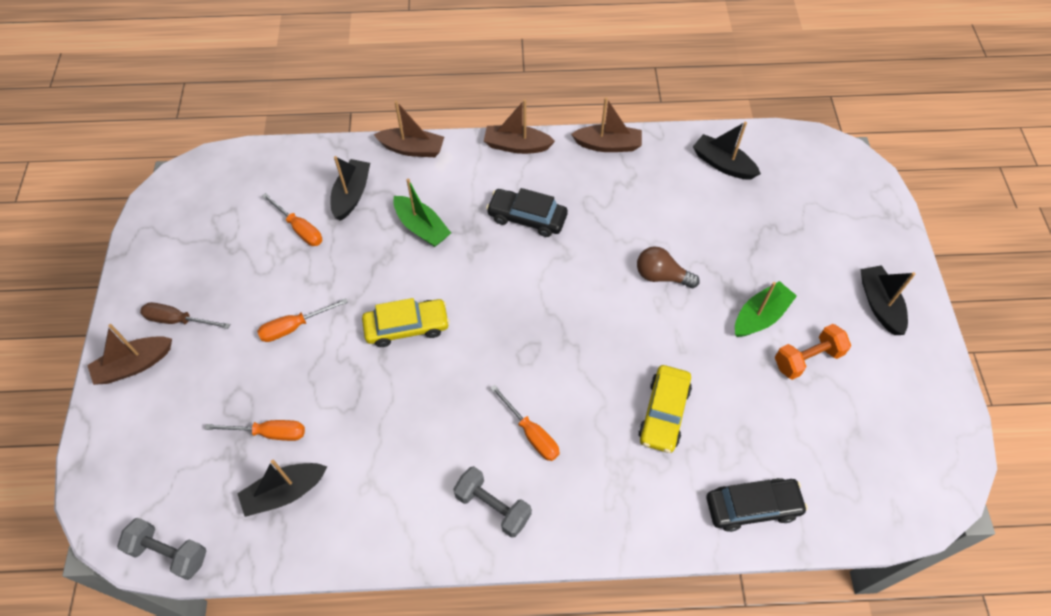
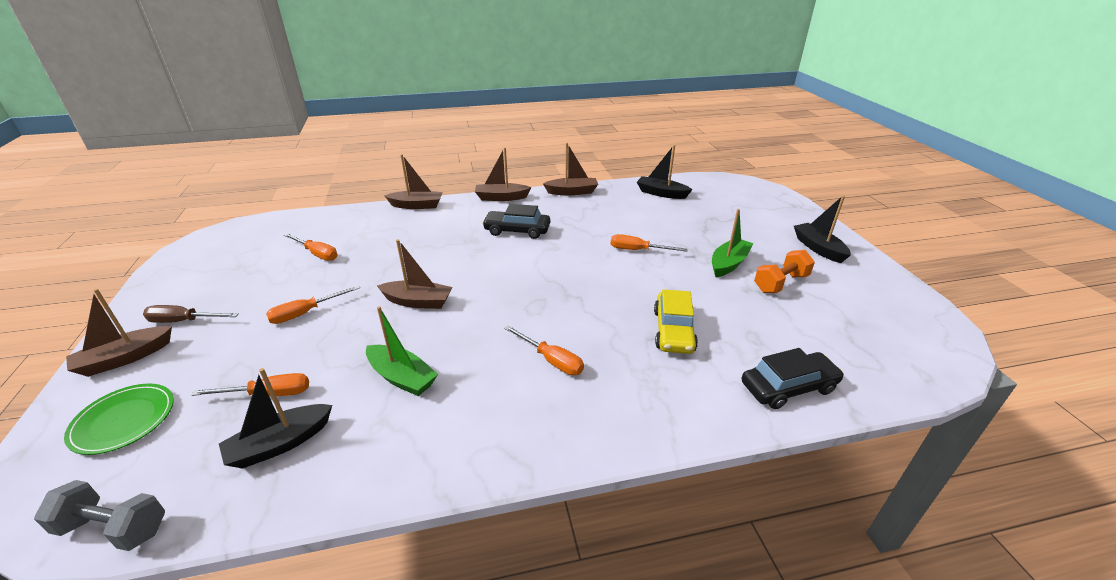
camera: 10 degrees left, 25 degrees down
black boat [330,156,370,221] -> none
yellow car [362,298,450,347] -> brown boat [377,239,452,309]
green boat [393,178,451,247] -> green boat moved to [366,306,438,396]
grey dumbbell [453,466,532,538] -> none
brown light bulb [637,247,700,288] -> orange screwdriver [611,234,688,252]
none -> green plate [64,383,174,455]

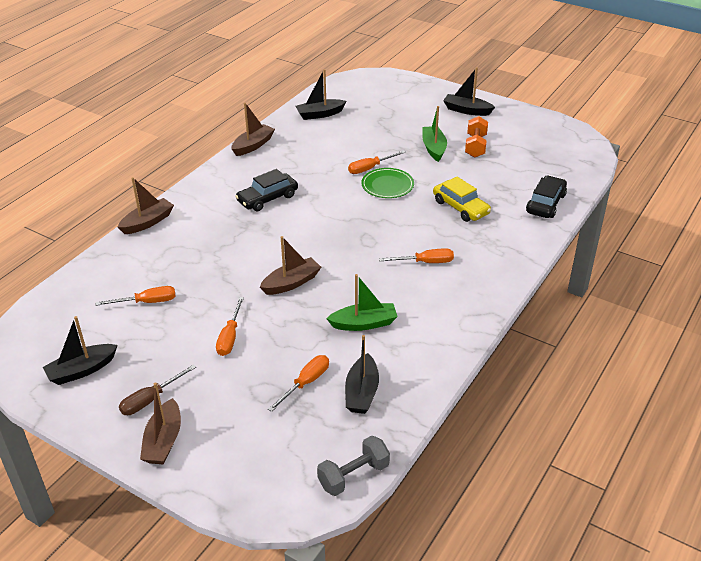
camera: 45 degrees left, 5 degrees up
green plate [64,383,174,455] -> green plate moved to [361,168,414,198]
brown boat [475,147,531,201] -> none
none -> black boat [43,316,118,385]

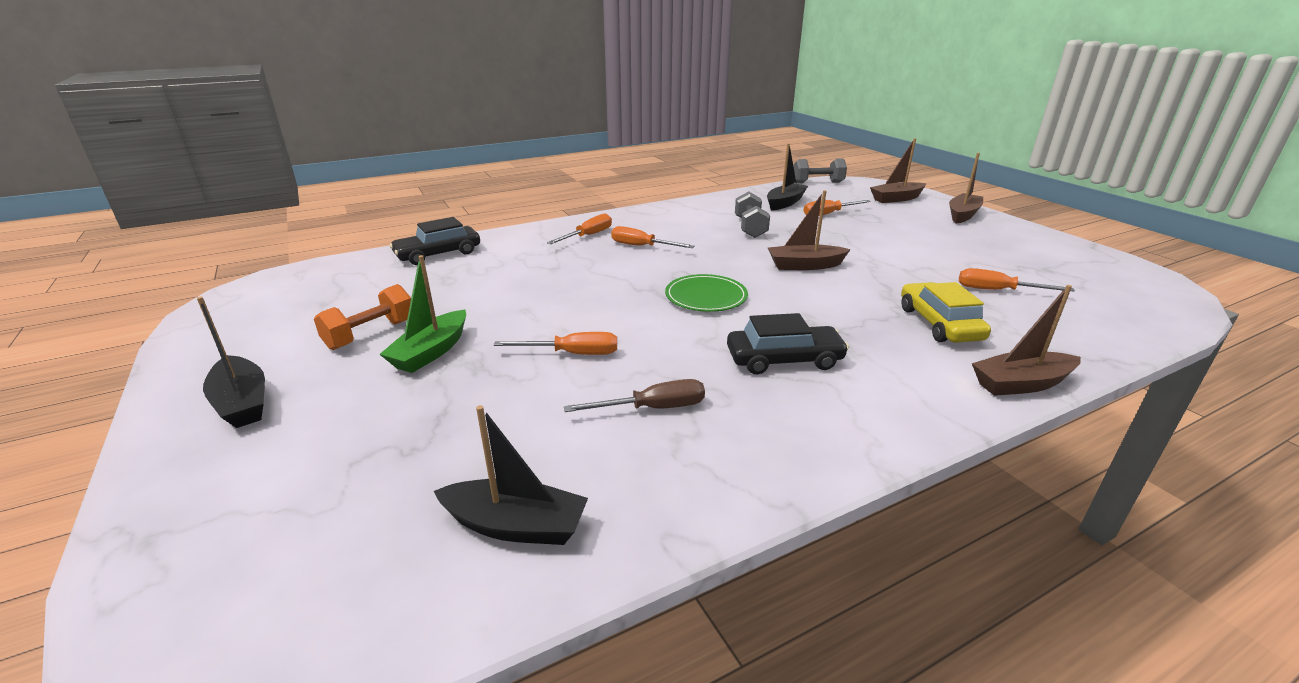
camera: 150 degrees left, 10 degrees down
black boat [43,316,118,385] -> none
brown screwdriver [119,364,196,415] -> brown screwdriver moved to [564,379,705,412]
orange screwdriver [216,297,244,356] -> orange screwdriver moved to [547,213,612,244]
brown boat [232,103,275,156] -> brown boat moved to [870,138,926,203]
green boat [326,274,398,331] -> grey dumbbell [735,191,770,238]
green plate [361,168,414,198] -> green plate moved to [665,274,748,312]
yellow car [433,177,491,222] -> yellow car moved to [901,282,991,343]

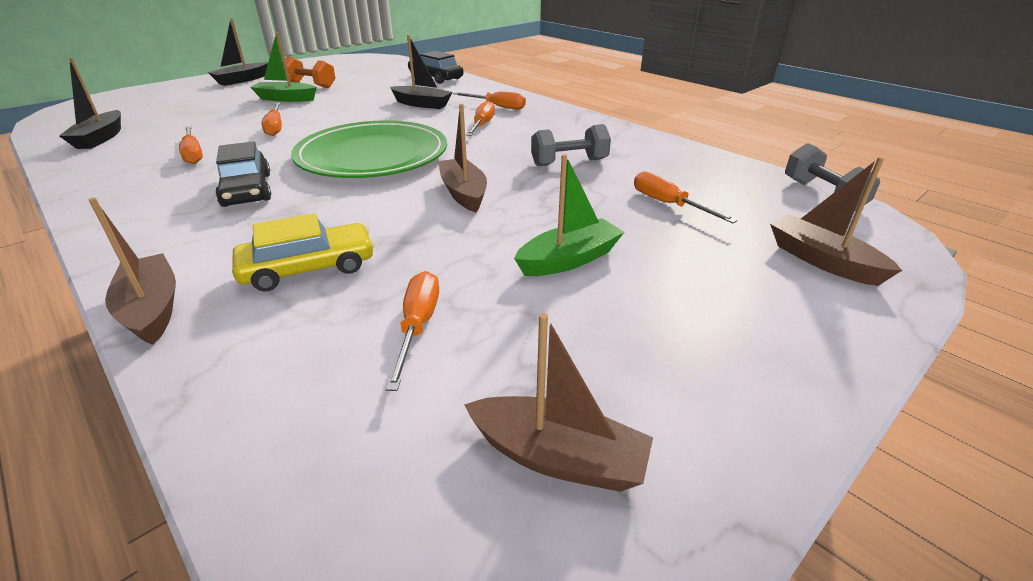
camera: 75 degrees right, 5 degrees up
brown screwdriver [564,379,705,412] -> orange screwdriver [179,126,203,164]
green plate [665,274,748,312] -> green plate [291,120,447,178], size x1.94
black boat [767,143,808,210] -> black boat moved to [390,35,452,109]
brown boat [949,153,983,223] -> brown boat moved to [464,313,653,492]
none -> green boat [514,154,624,276]

